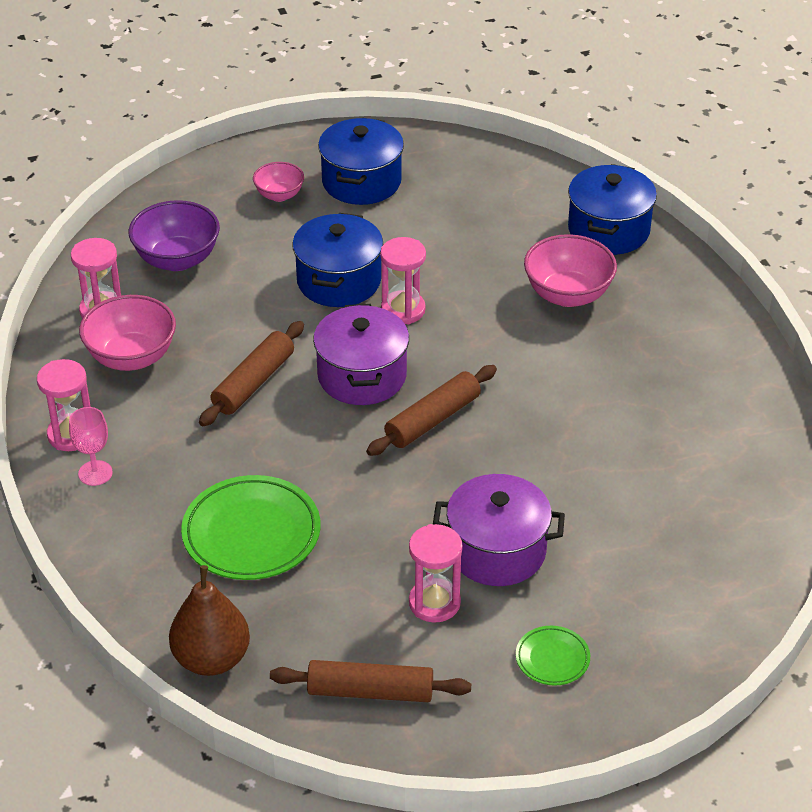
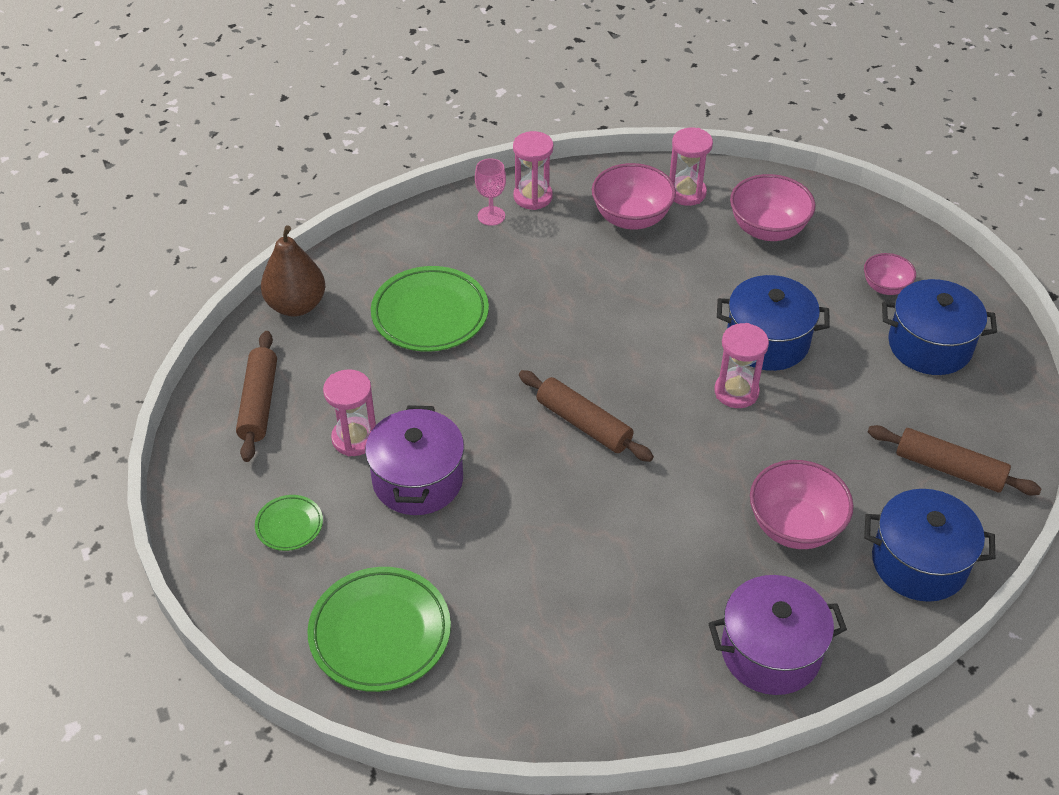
camera: 85 degrees right, 5 degrees up
purple bowl [129,200,220,271] -> pink bowl [730,174,816,241]
brown rolling pin [199,321,304,426] -> brown rolling pin moved to [868,425,1042,495]
purple pot [313,304,409,405] -> purple pot moved to [708,575,847,695]
none -> green plate [307,567,451,692]

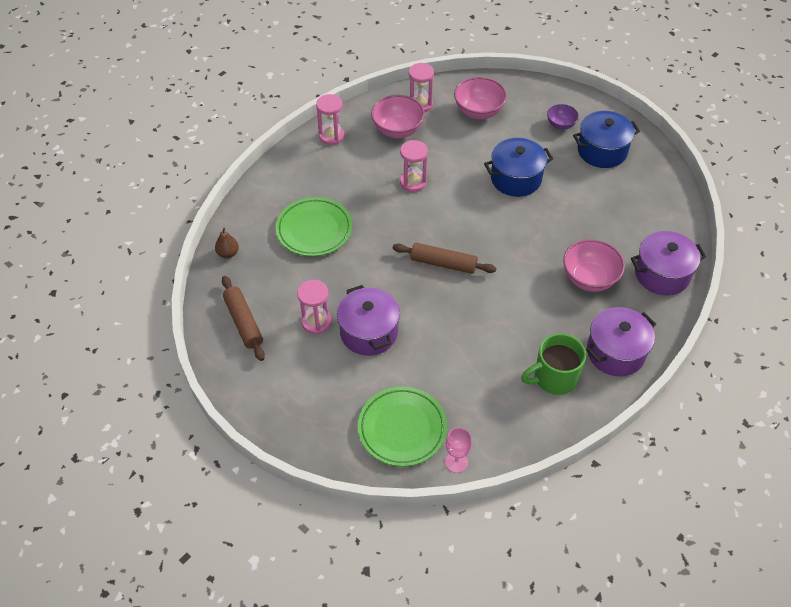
camera: 25 degrees left, 5 degrees up
green plate [255,495,323,551] -> none
brown pear [261,225,325,316] -> brown pear [215,227,239,258], size x0.55
pink goblet [475,158,506,226] -> pink goblet moved to [445,427,472,473]
pink hourglass [714,323,769,408] -> pink hourglass moved to [400,140,428,192]
pink bowl [864,253,916,295] -> purple bowl [547,104,579,130]
blue pot [864,489,995,602] -> purple pot [631,231,706,295]
brown rolling pin [868,425,1042,495] -> none
none -> green mug [521,333,586,395]

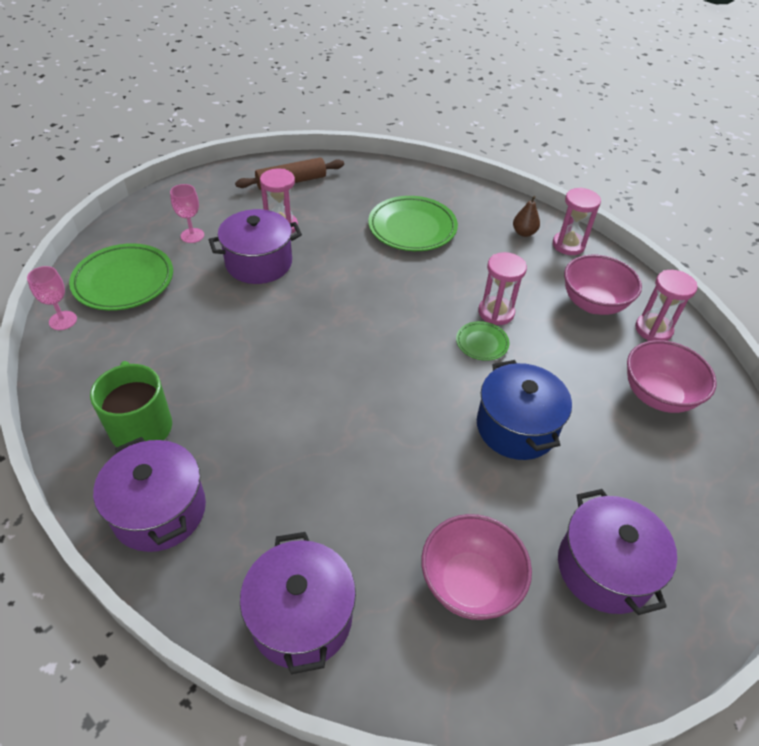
camera: 90 degrees right, 5 degrees down
brown pear [215,227,239,258] -> brown pear moved to [513,196,540,237]
brown rolling pin [393,243,496,274] -> none
purple bowl [547,104,579,130] -> none
pink bowl [563,239,625,292] -> pink bowl moved to [421,514,532,620]
blue pot [573,111,640,168] -> purple pot [558,489,677,615]
none -> pink goblet [170,184,204,243]
none -> green plate [456,321,509,361]

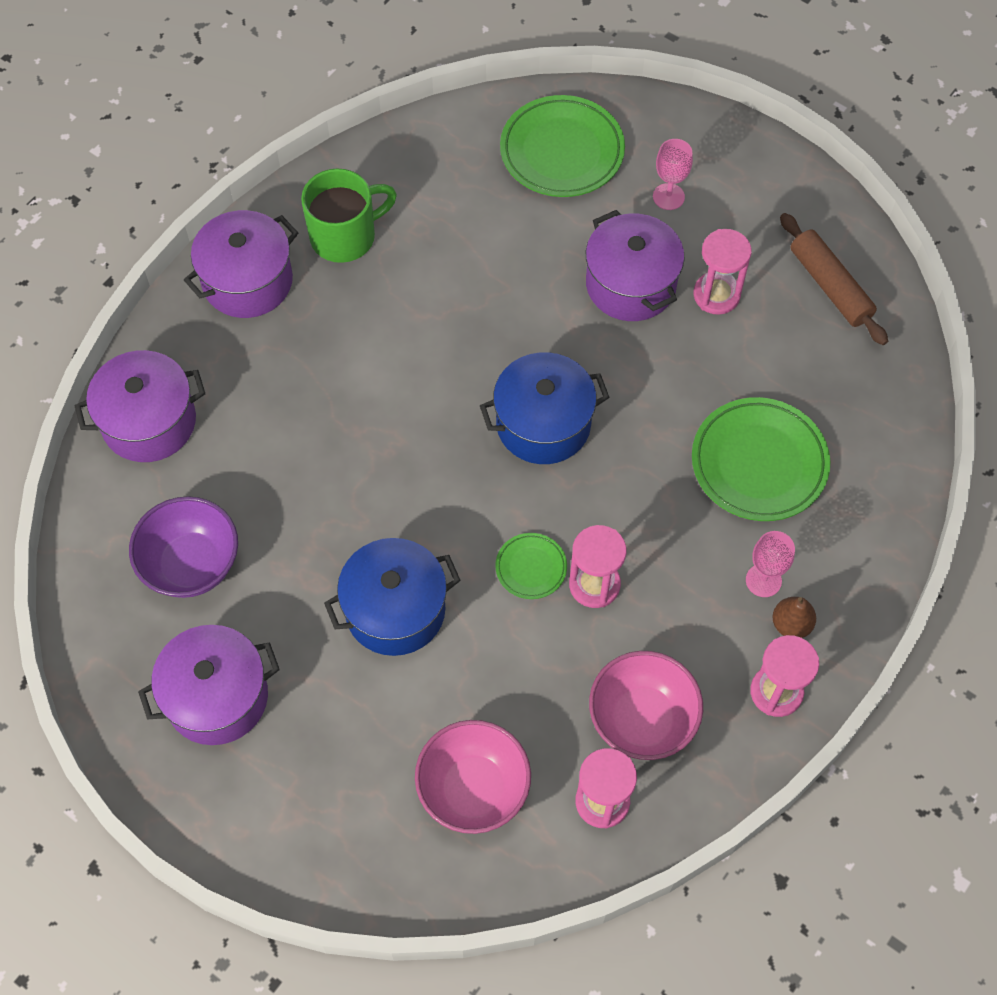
camera: 85 degrees right, 15 degrees up
pink goblet [27,266,77,330] -> pink goblet moved to [746,531,795,597]
pink bowl [421,514,532,620] -> purple bowl [129,496,238,598]
none -> blue pot [480,352,610,464]

